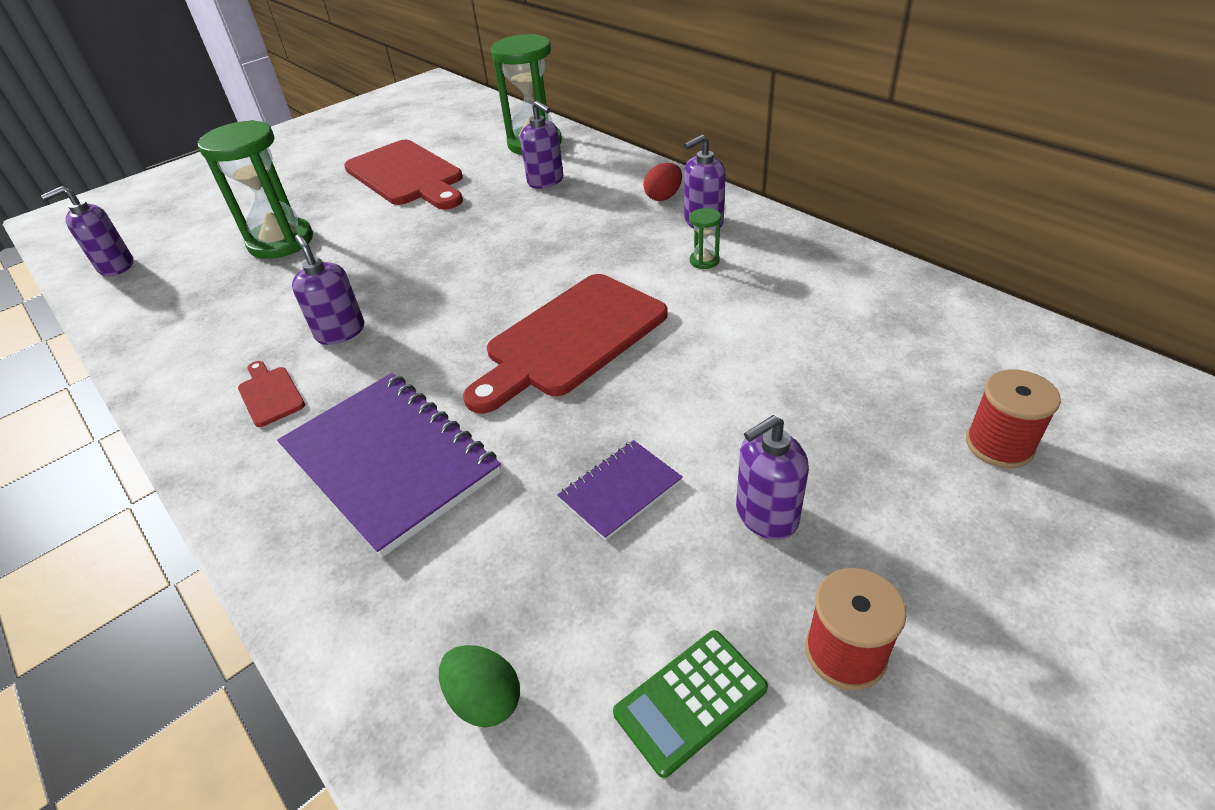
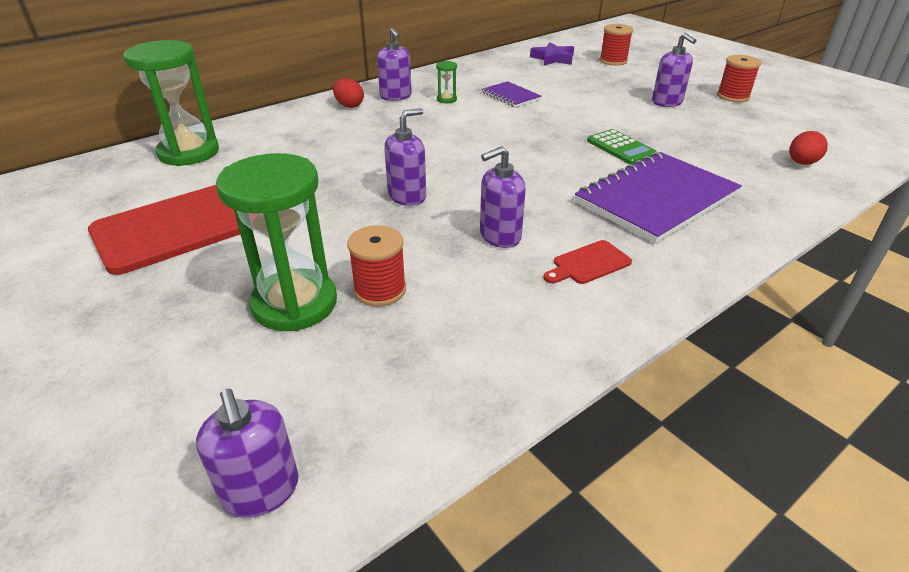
camera: 90 degrees left, 5 degrees down
green egg [439,645,520,727] -> red egg [789,131,828,165]
red cutting board [463,274,668,414] -> none
purple soap dispenser [520,101,563,189] -> purple soap dispenser moved to [384,108,426,206]
purple notebook [557,440,683,541] -> purple notebook moved to [482,81,542,108]
green calculator [613,630,768,778] -> green calculator moved to [587,129,657,164]
none -> red spool [347,225,406,307]
none -> purple star [530,42,574,66]

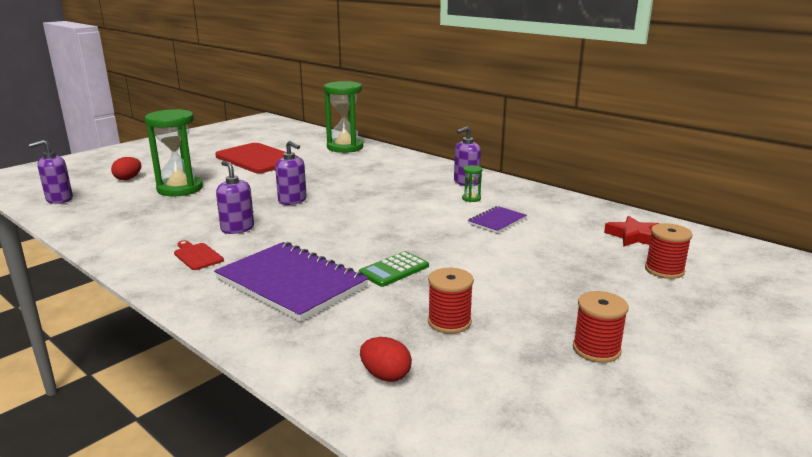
camera: 80 degrees right, 15 degrees down
red egg [333,78,364,108] -> red egg moved to [111,157,141,180]
red spool [347,225,406,307] -> red spool moved to [428,268,474,334]
purple star [530,42,574,66] -> red star [604,216,660,247]
purple soap dispenser [652,33,696,107] -> none

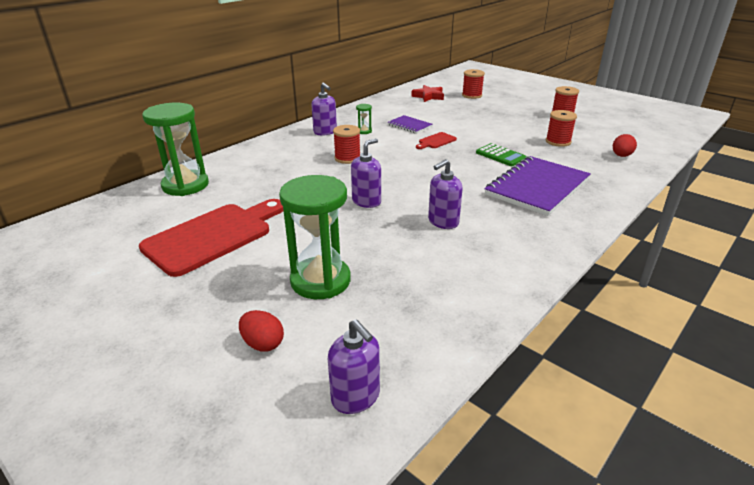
camera: 90 degrees left, 10 degrees up
red cutting board [174,240,224,270] -> red cutting board moved to [416,132,457,149]
none -> red spool [333,125,360,164]

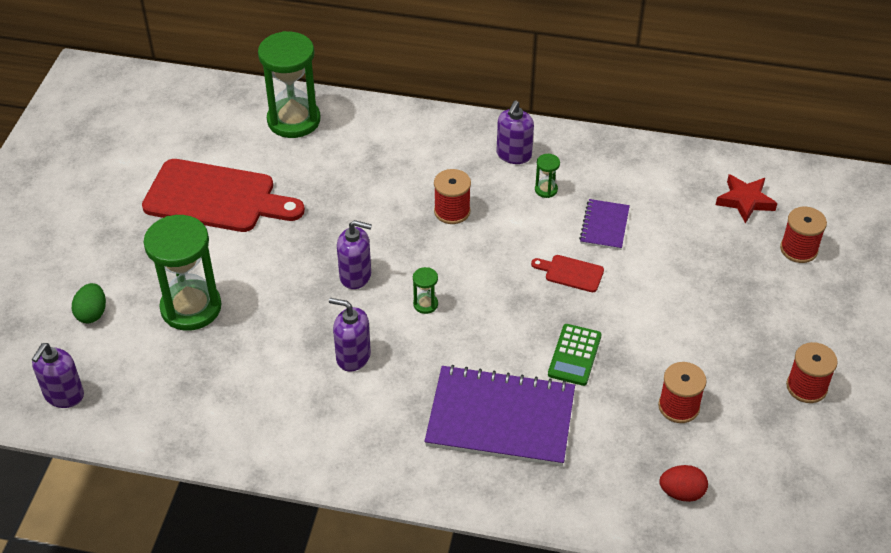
camera: 60 degrees right, 15 degrees up
red egg [239,310,284,351] -> green egg [72,283,106,323]
none -> green hourglass [413,267,438,314]

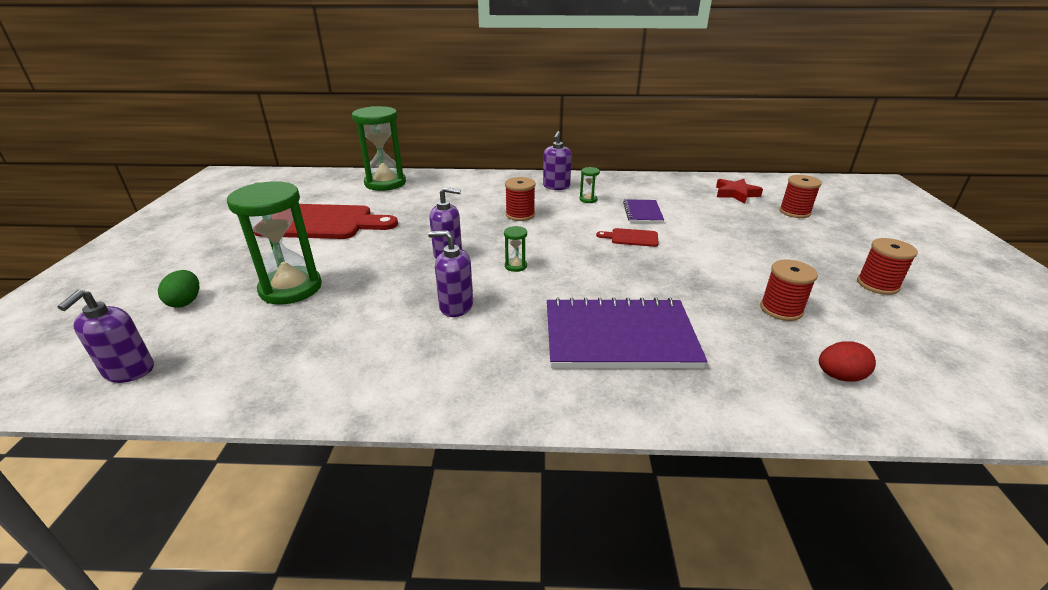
camera: 10 degrees left, 15 degrees down
green calculator [548,324,602,386] -> none

